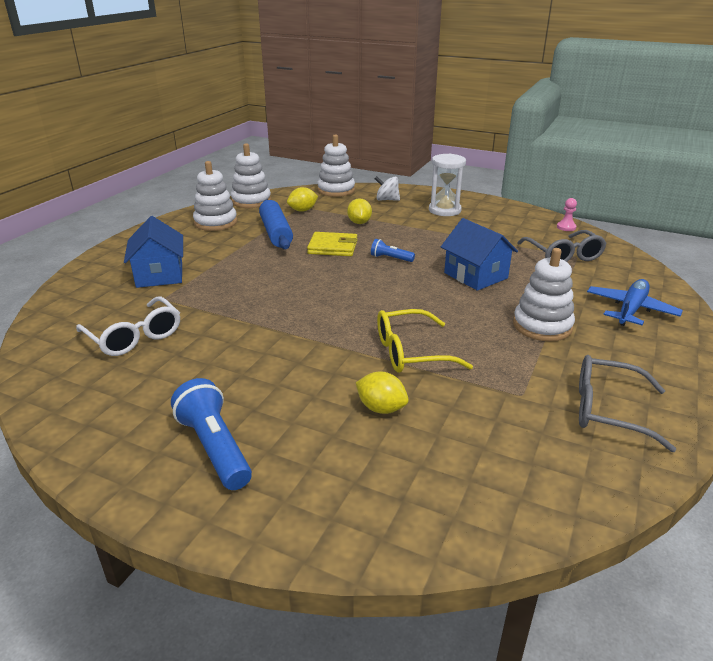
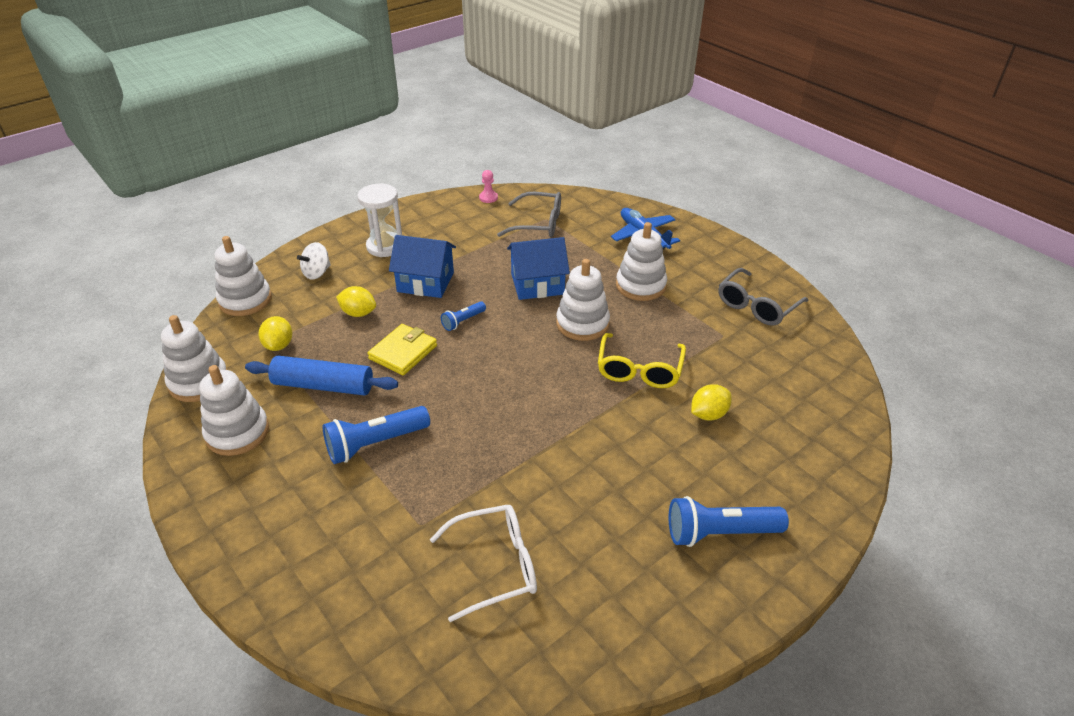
camera: 65 degrees left, 10 degrees up
blue house [124,216,183,288] -> blue house moved to [389,235,456,298]
none -> blue flashlight [322,406,430,464]
none -> white stacking toy [556,259,610,341]

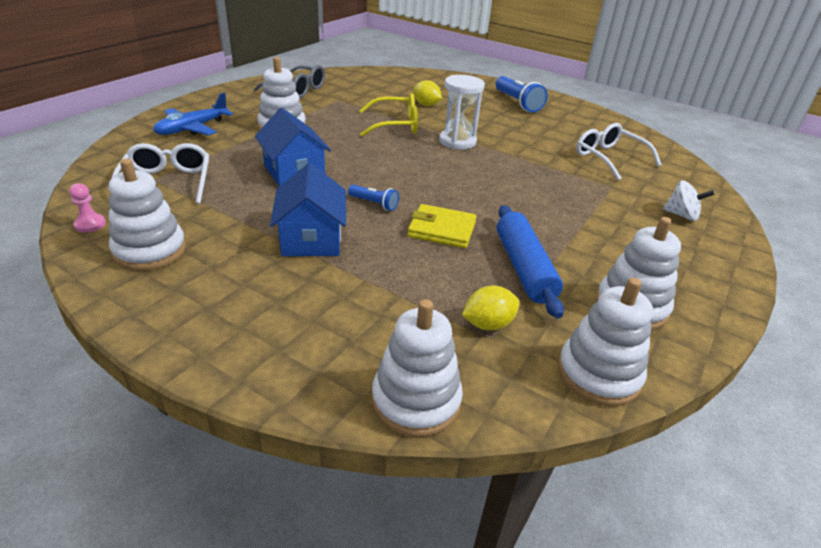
camera: 110 degrees left, 5 degrees down
white spinning top [297,242,331,280] -> white spinning top moved to [663,180,714,221]
blue flashlight [322,406,430,464] -> none
yellow lemon [336,286,376,317] -> none
white hourglass [357,184,402,257] -> white hourglass moved to [439,75,485,149]
grey glasses [497,192,561,237] -> white glasses [112,143,209,204]
white stacking toy [556,259,610,341] -> white stacking toy moved to [109,159,186,271]

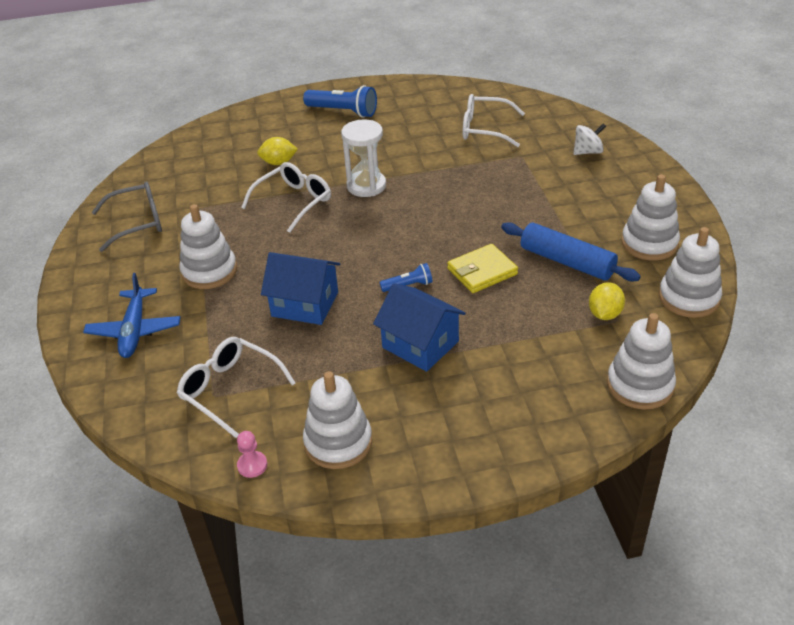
camera: 40 degrees left, 5 degrees up
yellow glasses [359,93,418,136] -> white glasses [241,162,331,233]

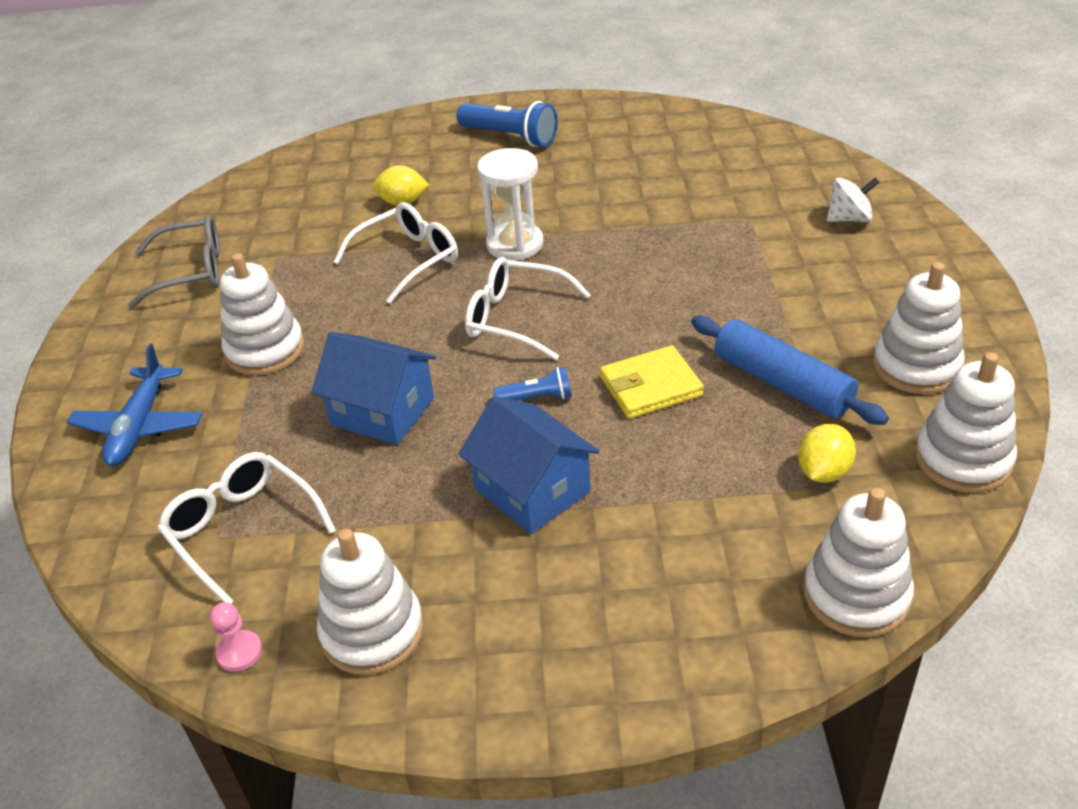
camera: 10 degrees right, 0 degrees up
white glasses [463,94,525,147] -> white glasses moved to [465,257,591,361]

